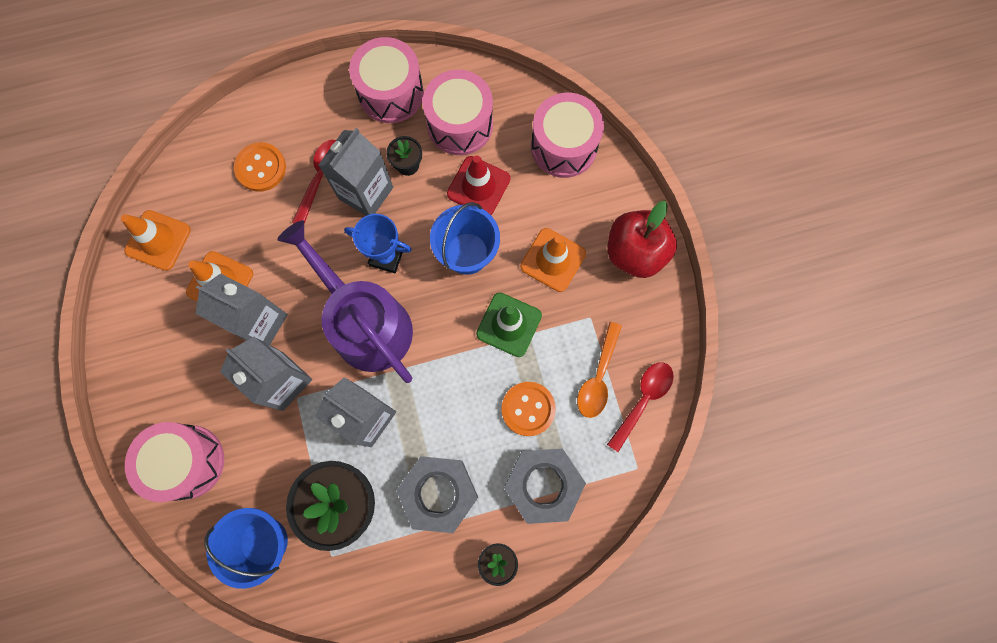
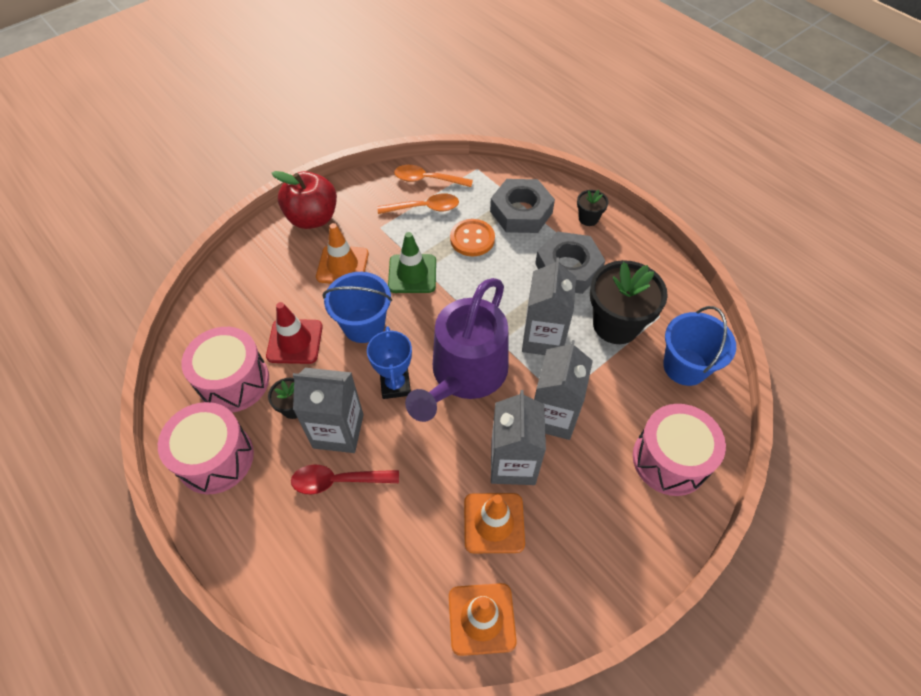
camera: 115 degrees left, 20 degrees down
orange button [234,142,286,192] -> none
pink drum [531,93,604,178] -> none
red spoon [607,362,674,452] -> orange spoon [394,165,473,187]

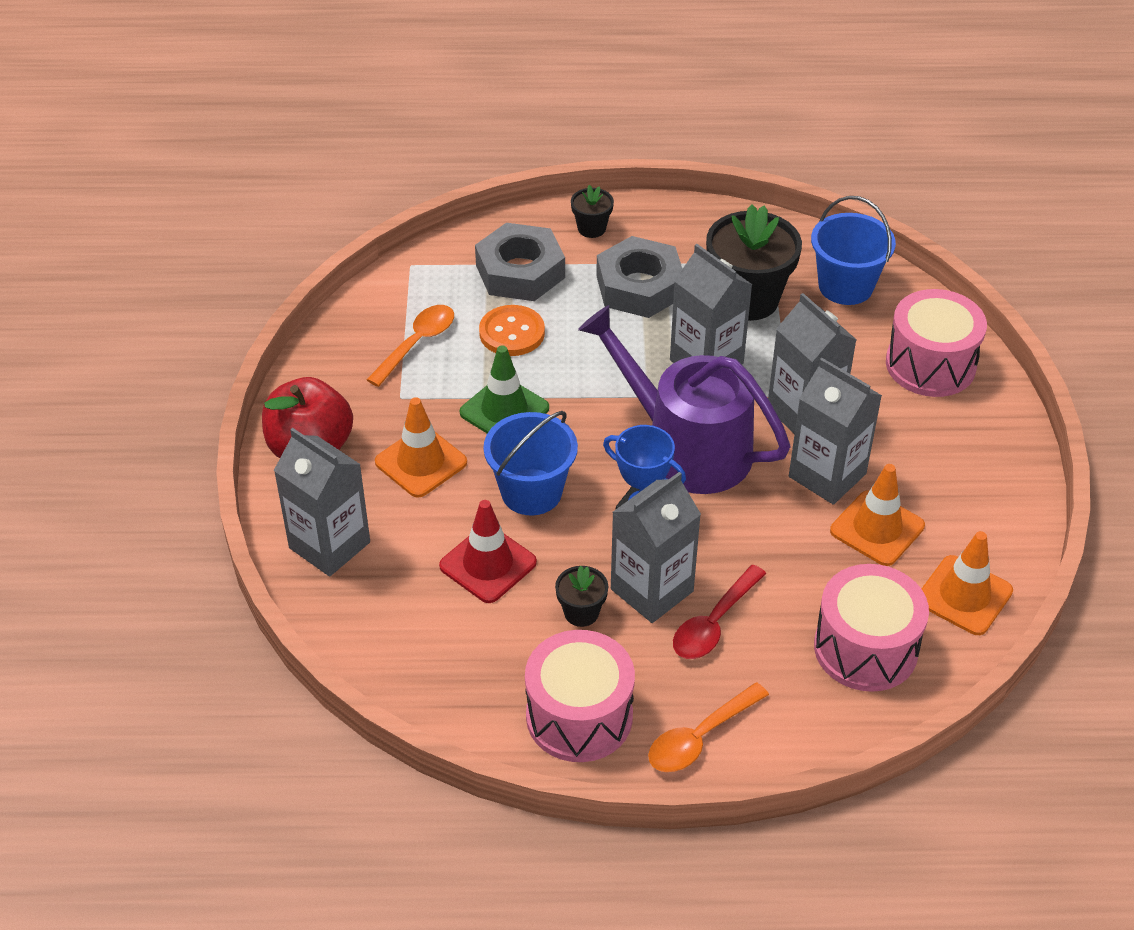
camera: 50 degrees left, 10 degrees down
pink drum [181,327,269,413] -> pink drum moved to [814,564,929,692]
orange spoon [394,165,473,187] -> orange spoon moved to [648,682,769,772]
purple watering can [405,278,509,422] -> purple watering can turned 150 degrees clockwise [578,305,790,494]
none -> grey carton [274,428,370,577]

